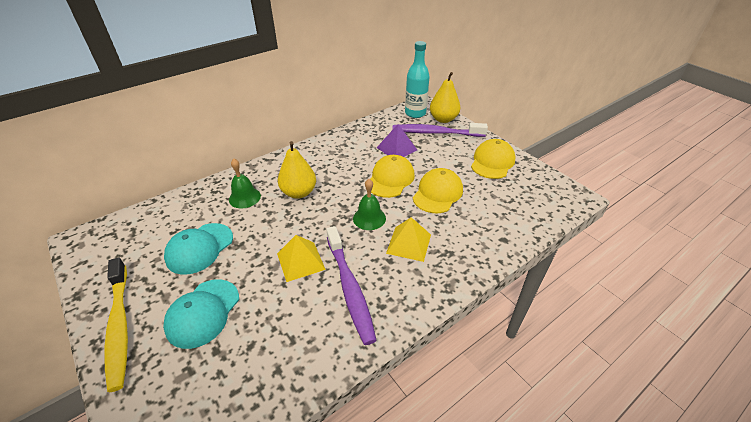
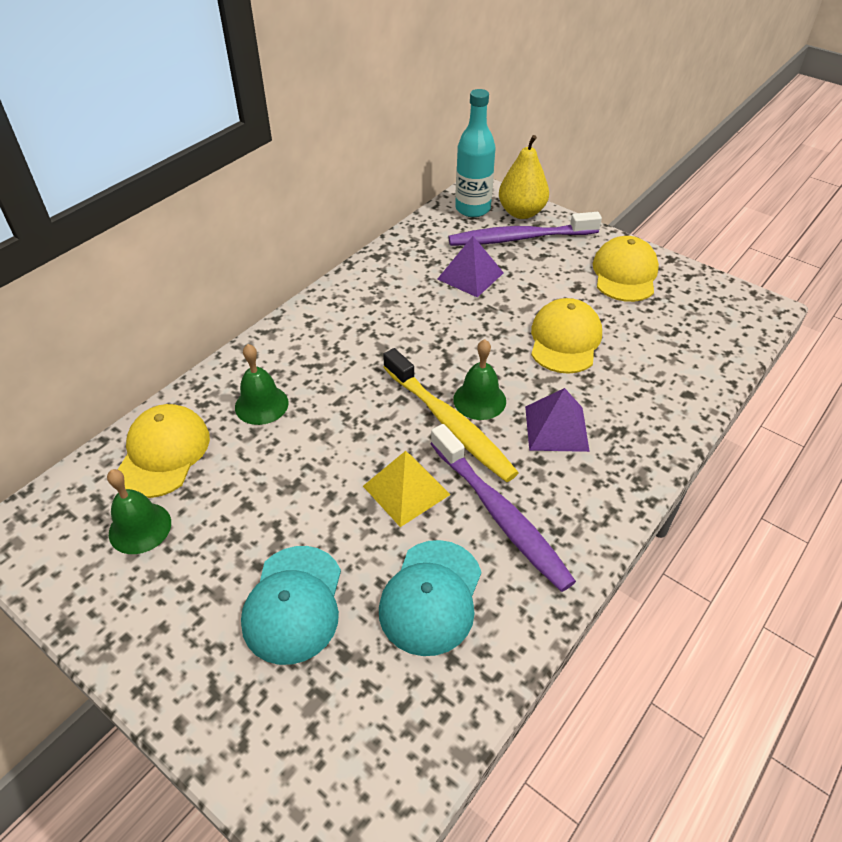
camera: 15 degrees left, 5 degrees up
yellow toothbrush [104,257,128,392] -> yellow toothbrush moved to [383,348,519,482]
turquoise cap [164,223,233,275] -> turquoise cap moved to [379,540,481,656]
yellow pear [278,141,316,199] -> none
yellow cap [370,155,415,198] -> yellow cap moved to [118,404,210,498]
yellow pyramid [386,217,431,262] -> purple pyramid [525,388,590,452]
none -> green bell [107,469,171,554]

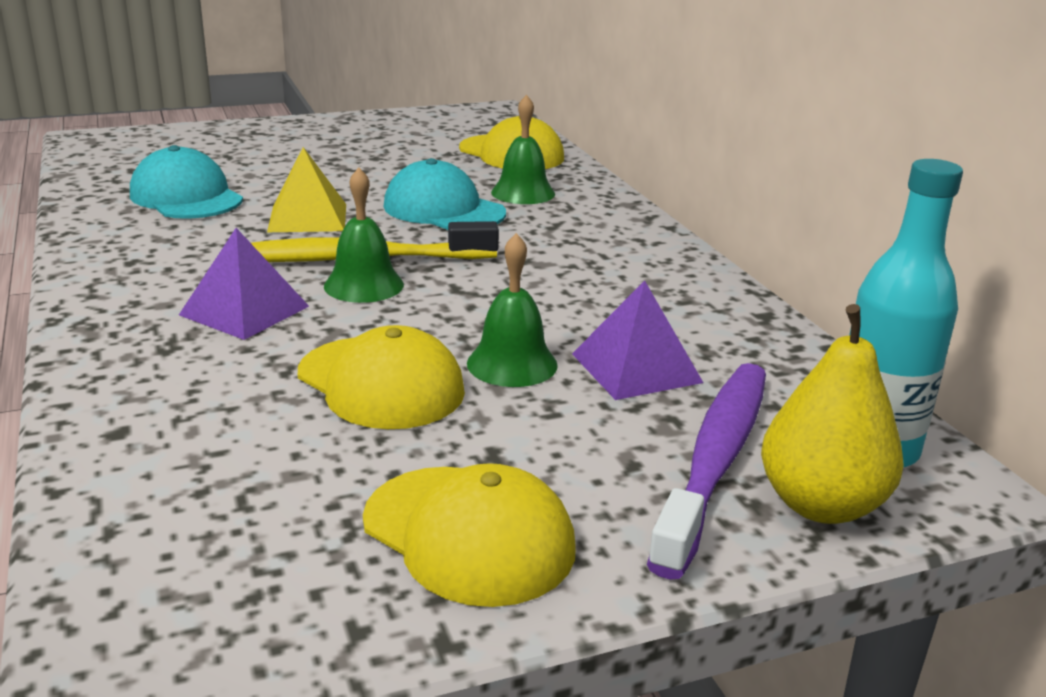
camera: 120 degrees right, 20 degrees down
green bell [107,469,171,554] -> green bell moved to [467,233,558,387]
turquoise cap [241,546,341,665] -> turquoise cap moved to [383,158,506,230]
purple toothbrush [430,424,576,592] -> none

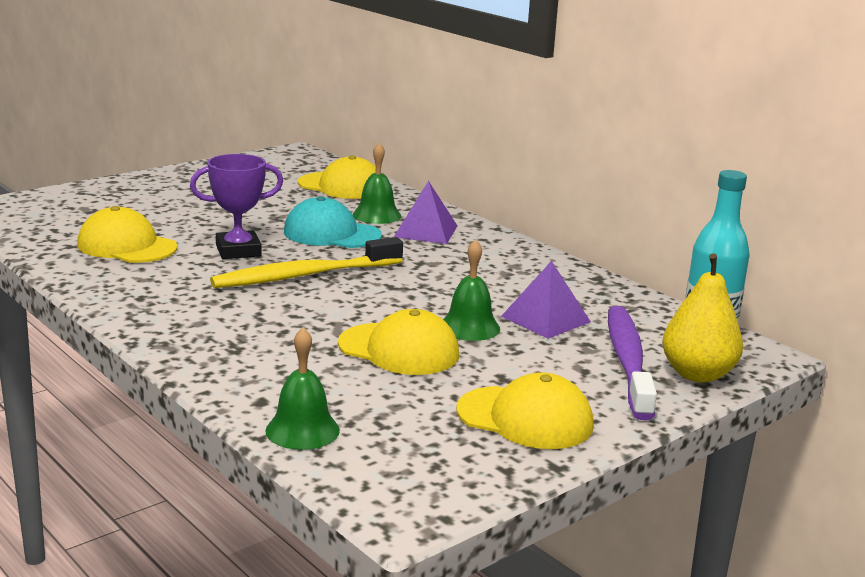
camera: 20 degrees left, 5 degrees down
turquoise cap [130,145,243,219] -> yellow cap [77,206,177,263]
purple pyramid [179,228,309,340] -> purple pyramid moved to [394,181,457,244]
yellow pyramid [267,147,346,232] -> purple trophy [190,154,283,259]
green bell [324,168,404,303] -> green bell moved to [265,327,340,450]

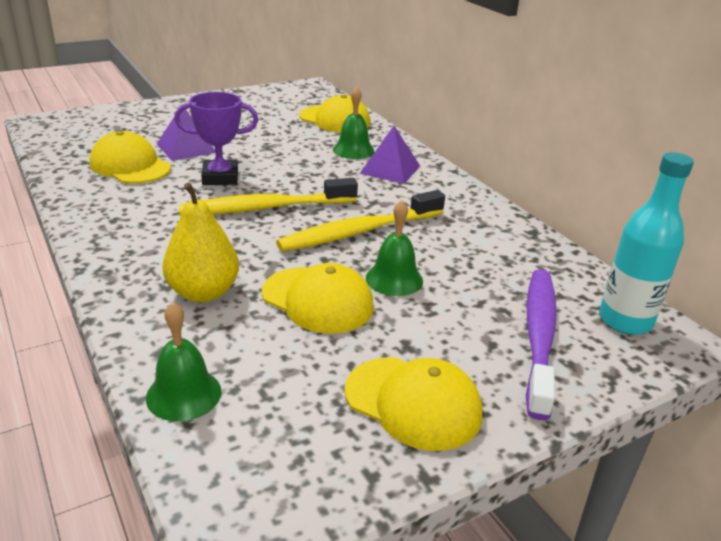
camera: 10 degrees right, 10 degrees up
turquoise cap [284,196,382,248] -> none
purple pyramid [501,261,591,339] -> purple pyramid moved to [157,109,216,161]
yellow pear [662,253,743,383] -> yellow pear moved to [162,183,239,302]
none -> yellow toothbrush [276,190,445,251]

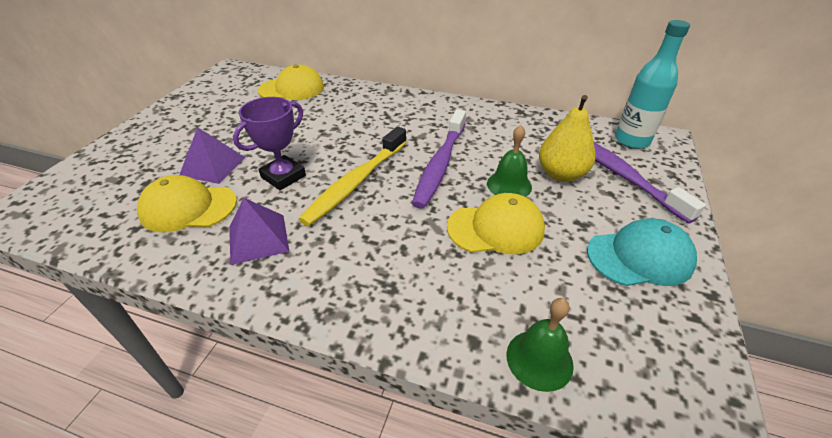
camera: 40 degrees left, 10 degrees up
yellow pear [162,183,239,302] -> yellow pear moved to [539,95,596,182]
yellow toothbrush [276,190,445,251] -> purple toothbrush [412,109,466,209]
green bell [333,87,375,159] -> none
yellow cap [345,358,482,451] -> turquoise cap [587,218,697,286]
purple pyramid [360,126,420,184] -> purple pyramid moved to [229,198,289,265]

